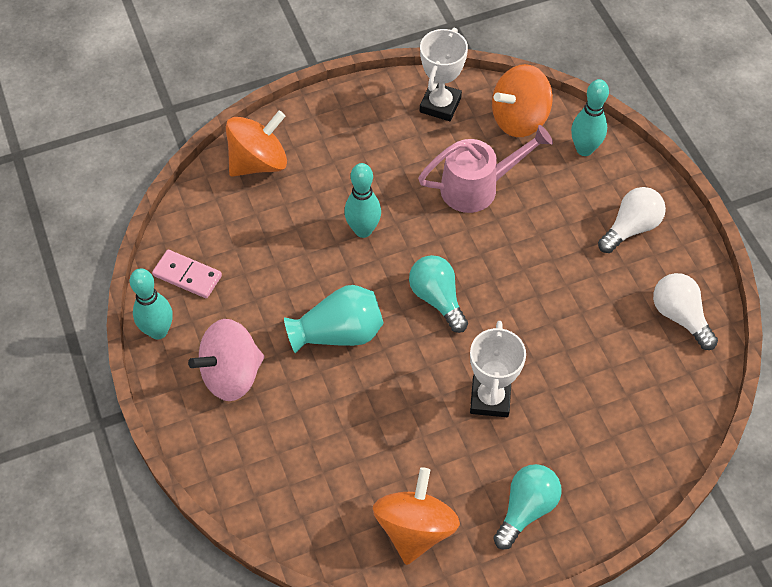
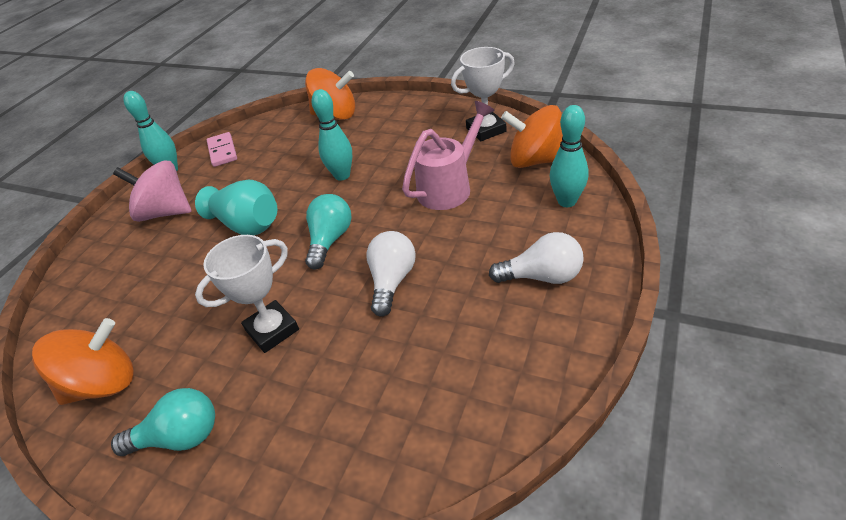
camera: 50 degrees right, 15 degrees down
pink watering can [418,125,553,213] -> pink watering can turned 75 degrees counterclockwise [402,101,495,210]
white light bulb [653,273,718,350] -> white light bulb moved to [366,231,416,317]

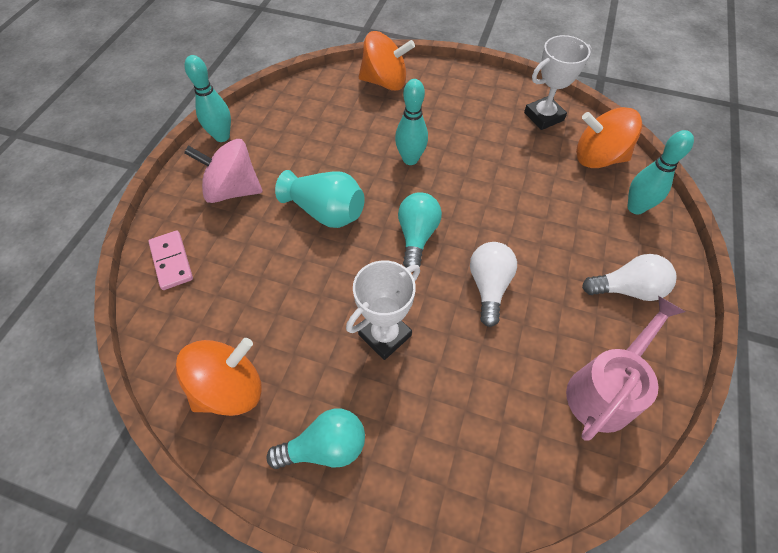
camera: 10 degrees left, 15 degrees up
pink domino [207,132,237,167] -> pink domino moved to [148,231,193,290]
pink watering can [402,101,495,210] -> pink watering can moved to [566,296,686,441]

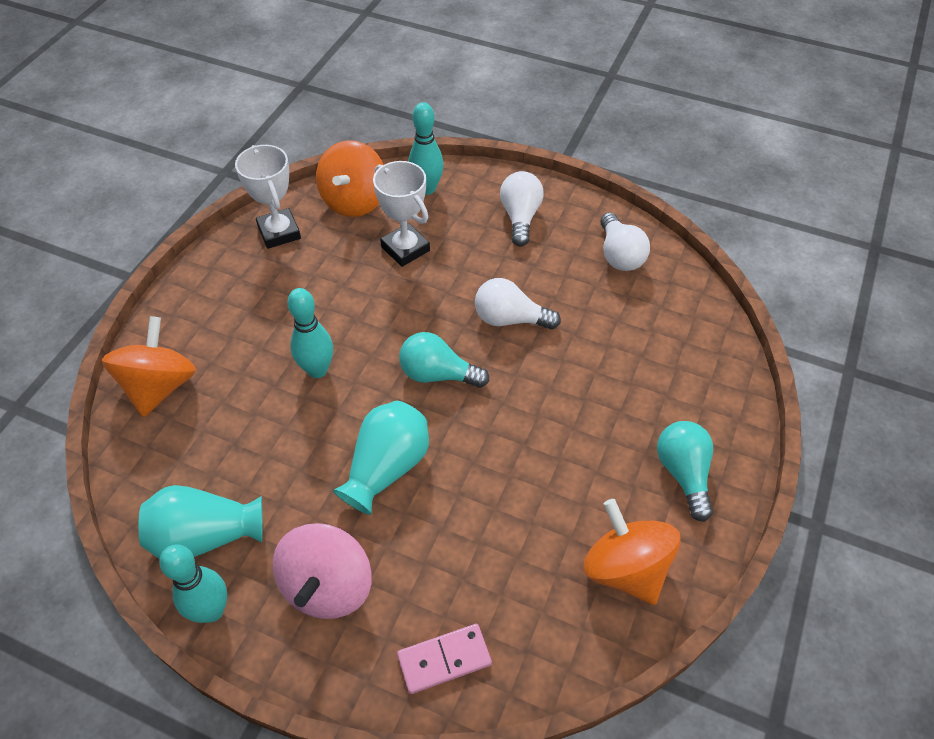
camera: 85 degrees left, 5 degrees down
white trophy [346,260,420,360] -> white trophy moved to [373,161,430,267]
pink watering can [566,296,686,441] -> white light bulb [600,212,650,271]
none -> turquoise vase [138,485,262,559]

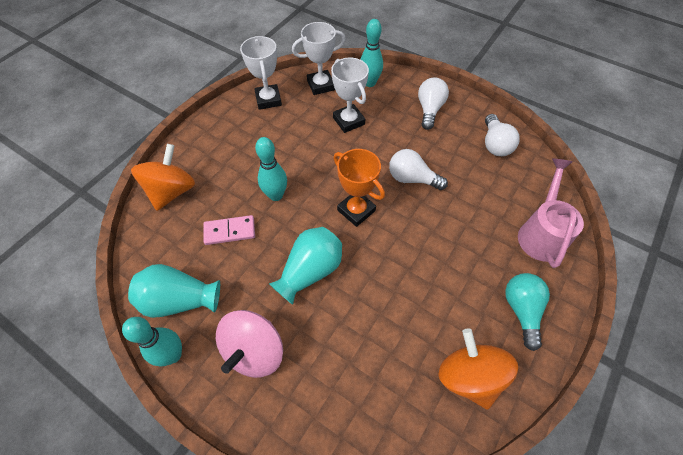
camera: 10 degrees right, 5 degrees up
orange spinning top [316,140,384,217] -> white trophy [292,22,346,95]
pink domino [397,624,492,694] -> pink domino moved to [203,215,255,245]
turquoise light bulb [399,332,489,388] -> orange trophy [333,149,385,227]
none -> pink watering can [518,158,584,268]

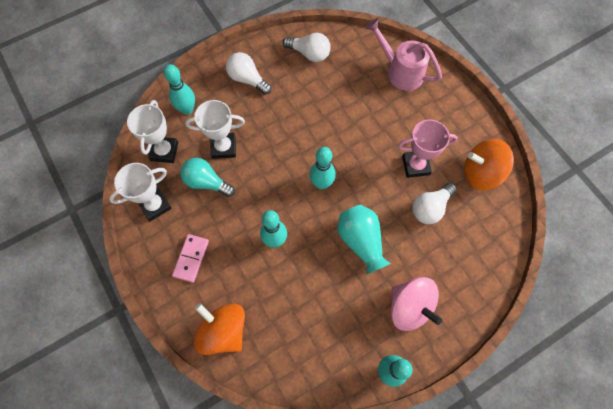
camera: 65 degrees left, 10 degrees up
turquoise vase [128,264,220,318] -> none
pink domino [203,215,255,245] -> pink domino moved to [172,234,209,283]
white trophy [240,36,282,110] -> white trophy turned 45 degrees counterclockwise [109,163,172,221]
orange trophy [333,149,385,227] -> turquoise bowling pin [310,147,336,190]
white light bulb [389,149,448,190] -> white light bulb moved to [412,183,457,224]
turquoise light bulb [505,273,550,351] -> turquoise light bulb moved to [180,158,235,197]
none -> pink trophy [398,120,458,178]

